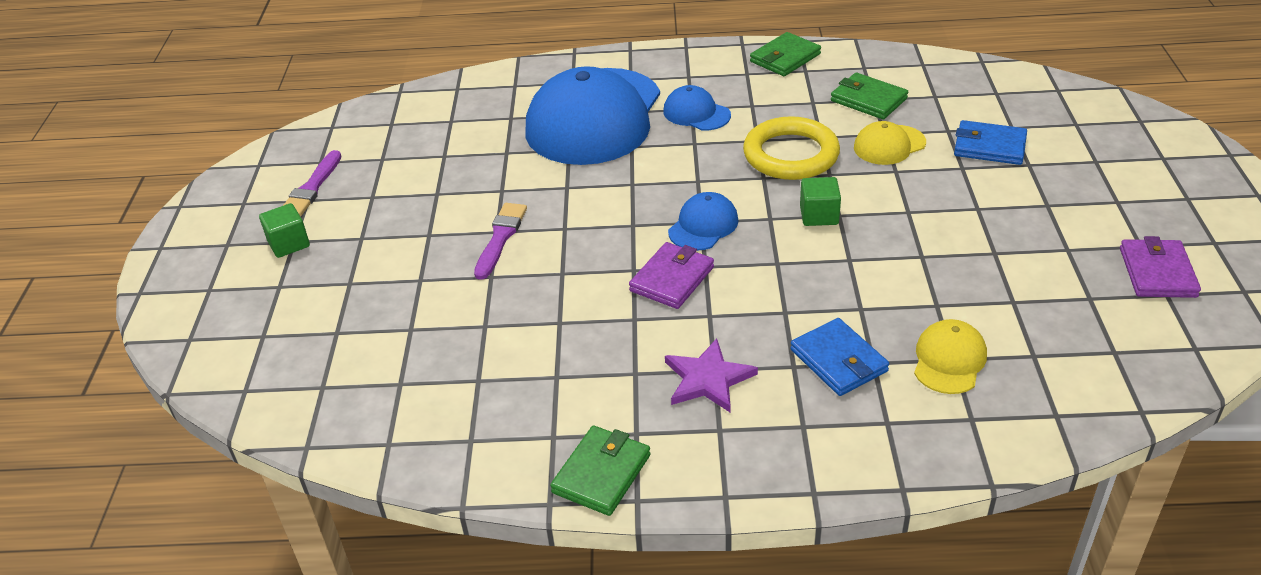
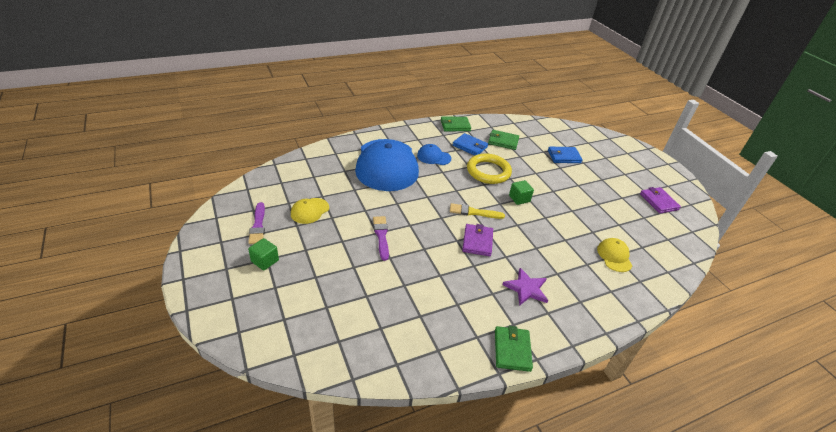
camera: 30 degrees left, 0 degrees up
blue cap [668,192,739,251] -> yellow brush [450,203,505,219]
green wallet [750,32,821,76] -> green wallet turned 60 degrees clockwise [441,117,471,131]
blue wallet [790,318,889,396] -> blue wallet moved to [453,133,488,156]
yellow cap [854,121,926,165] -> yellow cap moved to [291,198,329,224]

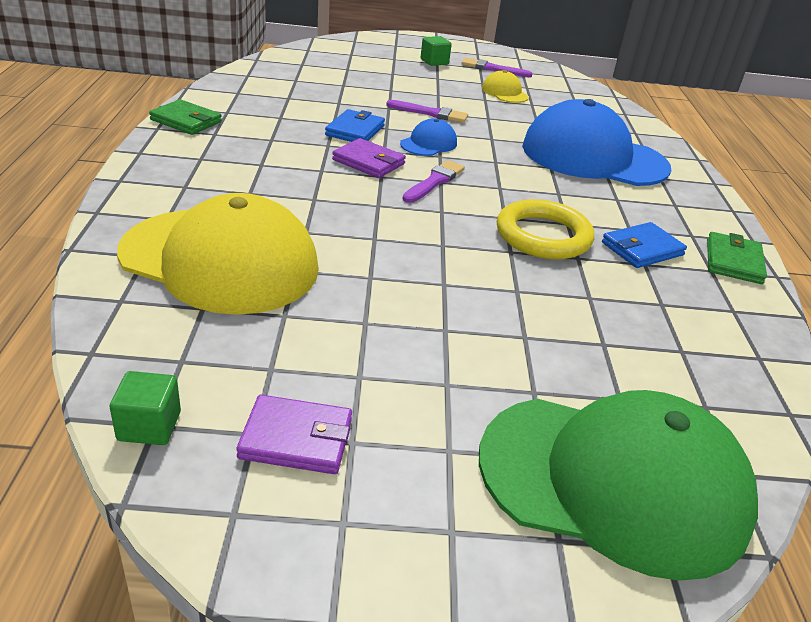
camera: 115 degrees right, 5 degrees down
blue cap [417,144,451,165] -> blue cap moved to [400,119,457,156]
yellow brush [450,203,505,219] -> purple brush [403,160,465,203]
green wallet [488,130,519,150] -> none
purple star [502,268,548,306] -> none
green cube [509,180,534,205] -> green cube moved to [110,371,181,445]
blue wallet [548,147,583,163] -> blue wallet moved to [325,109,385,142]
yellow cap [597,238,632,272] -> yellow cap [117,193,319,315], size x2.34
none -> green cap [479,390,758,581]

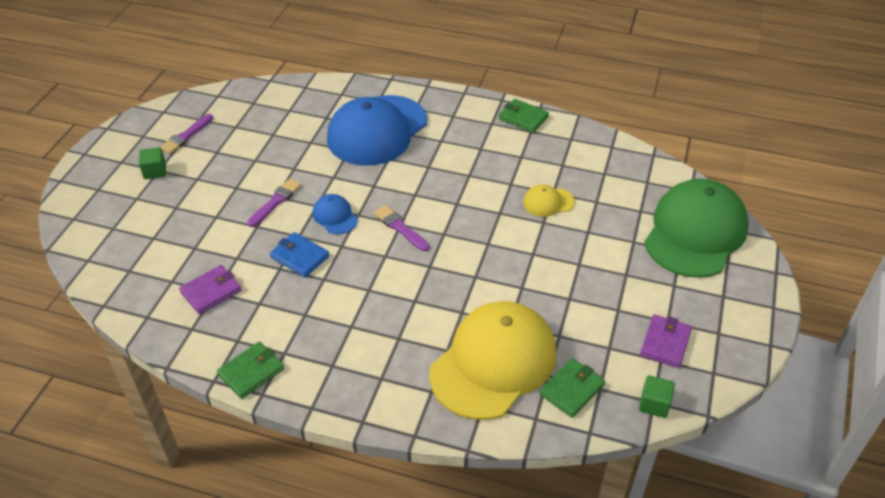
camera: 70 degrees left, 10 degrees up
purple wallet [332,138,406,178] -> purple wallet moved to [179,265,242,314]
yellow cap [482,70,529,103] -> yellow cap moved to [523,184,575,217]
yellow ring [497,199,594,259] -> none
blue wallet [602,222,687,268] -> none
none -> green wallet [539,358,605,418]

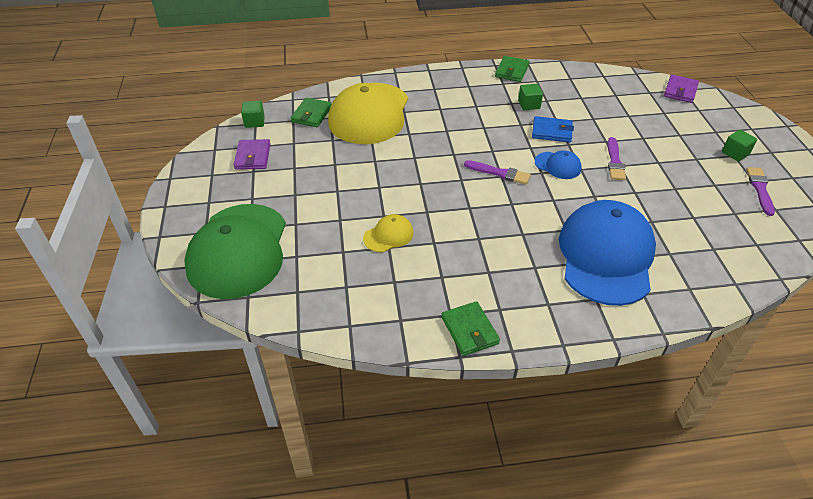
camera: 155 degrees right, 0 degrees up
purple wallet [179,265,242,314] -> purple wallet moved to [664,75,699,103]
green wallet [499,99,549,133] -> green wallet turned 60 degrees clockwise [441,301,500,356]
none -> green cube [518,84,543,110]

